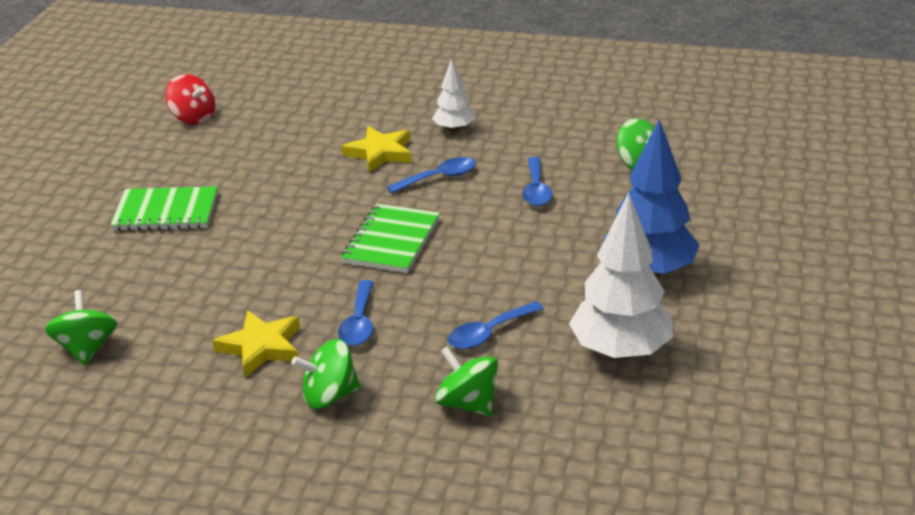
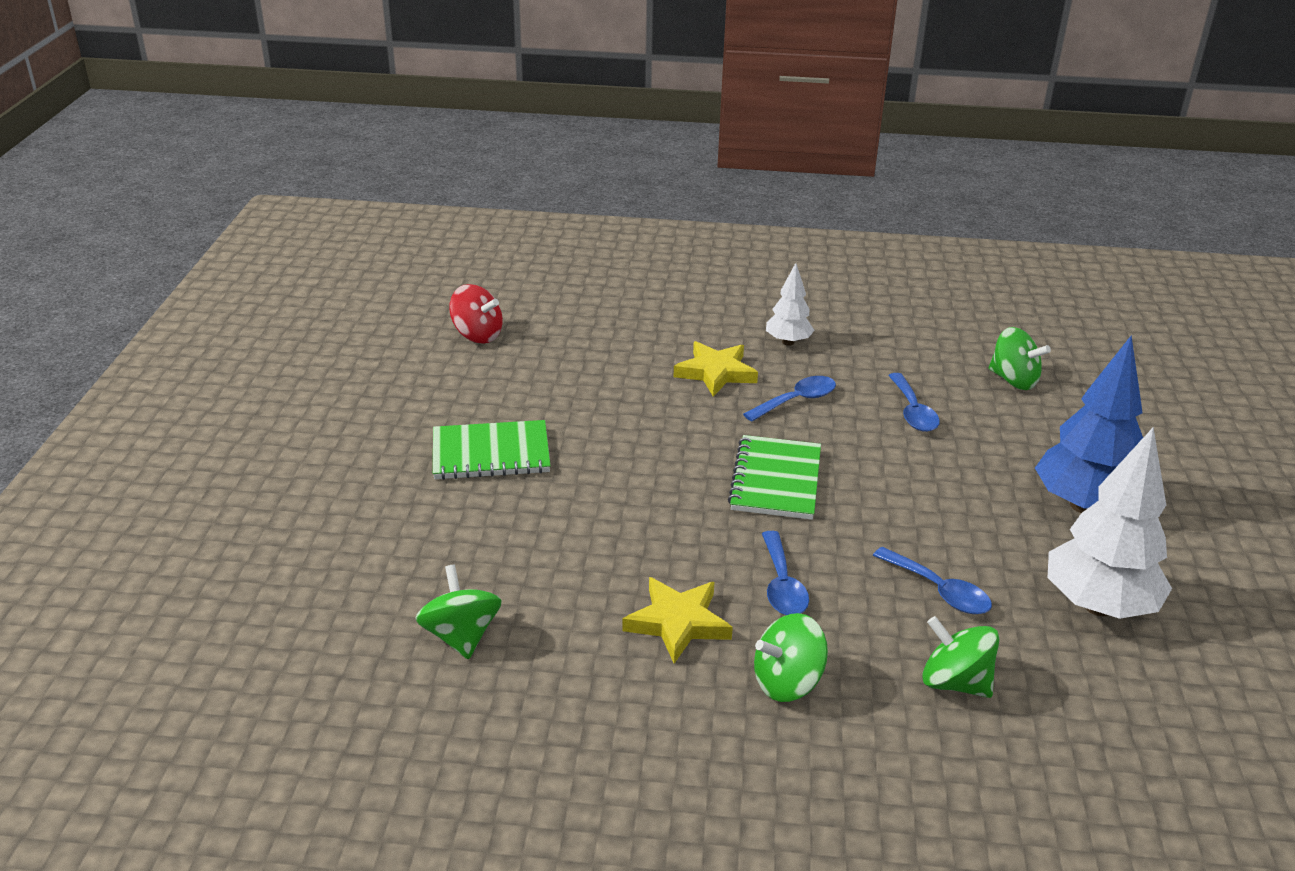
camera: 10 degrees left, 0 degrees up
blue spoon [448,301,544,349] -> blue spoon turned 90 degrees counterclockwise [873,547,992,614]

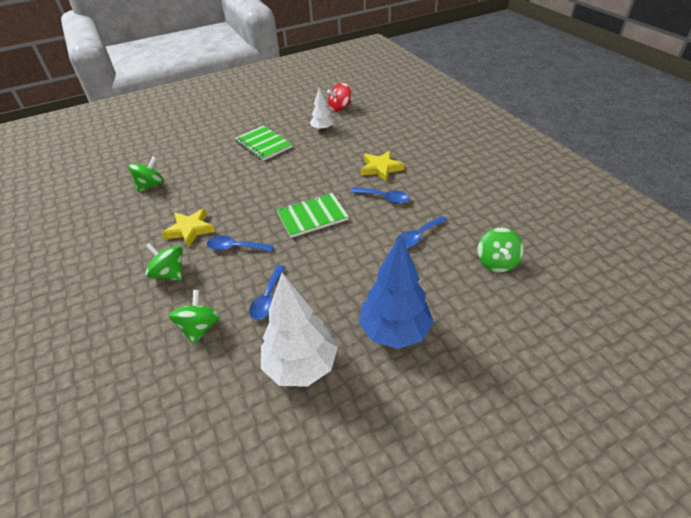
camera: 60 degrees right, 10 degrees up
red spinning top [449,284,503,343] -> red spinning top turned 60 degrees clockwise [327,83,351,112]
blue spoon [762,531,809,615] -> blue spoon turned 45 degrees clockwise [207,236,274,252]
white tree [766,263,814,346] -> white tree moved to [310,88,334,131]

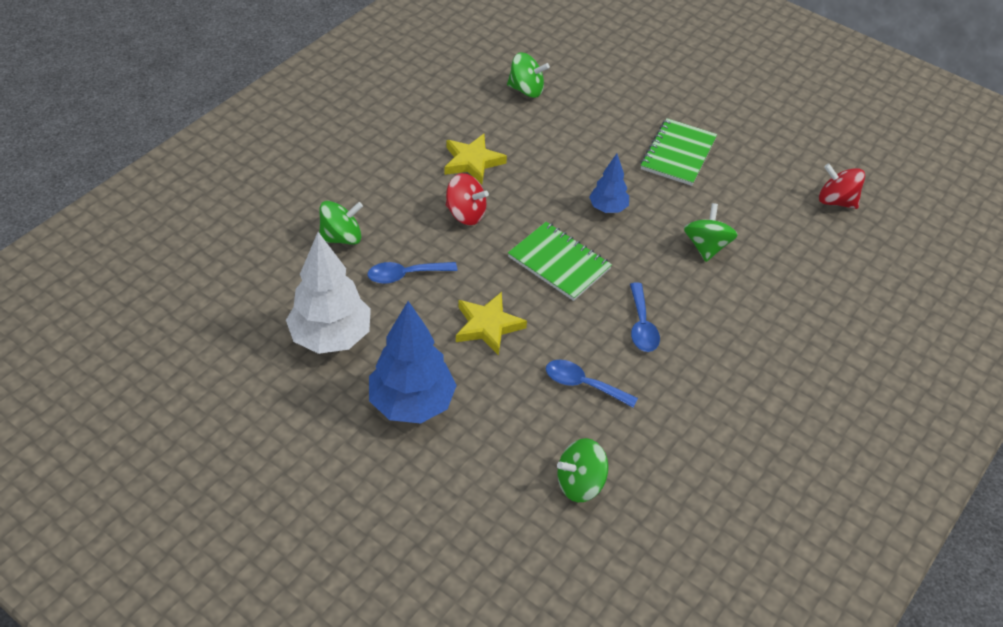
camera: 60 degrees right, 5 degrees up
green spinning top [145,243,183,280] -> green spinning top moved to [684,203,738,262]
blue spoon [207,236,274,252] -> red spinning top [446,173,489,225]
white tree [310,88,334,131] -> none
yellow star [360,151,405,182] -> yellow star moved to [456,292,527,356]
none -> blue tree [589,154,629,213]

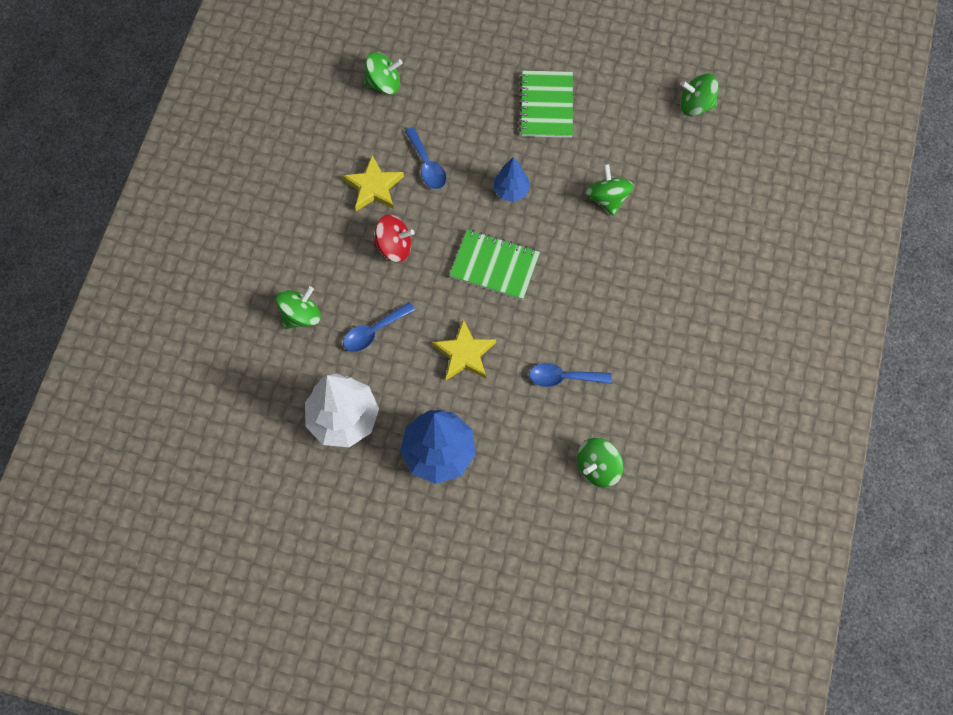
camera: 20 degrees left, 20 degrees up
blue spoon [630,283,660,352] -> blue spoon moved to [405,127,447,189]
red spinning top [819,163,865,209] -> green spinning top [680,74,718,116]

